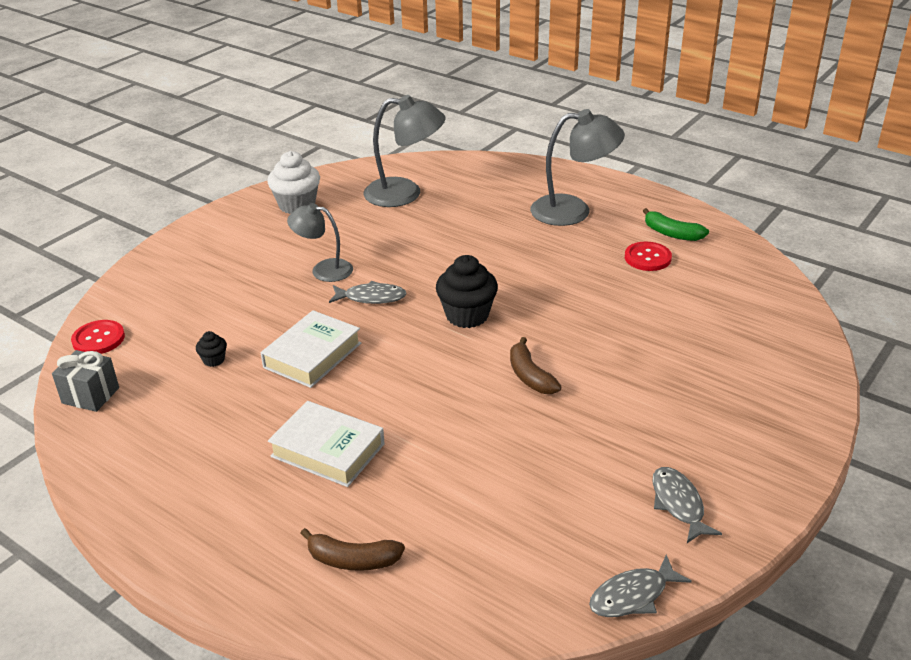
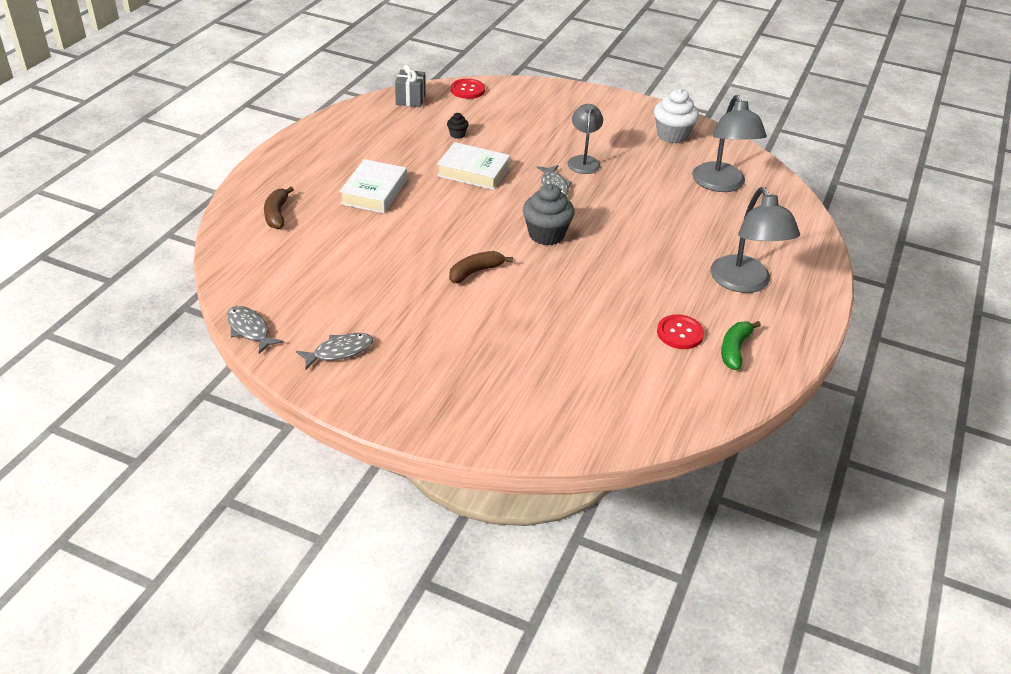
camera: 75 degrees right, 5 degrees up
black cupcake [436,255,498,328] -> grey cupcake [523,184,575,245]

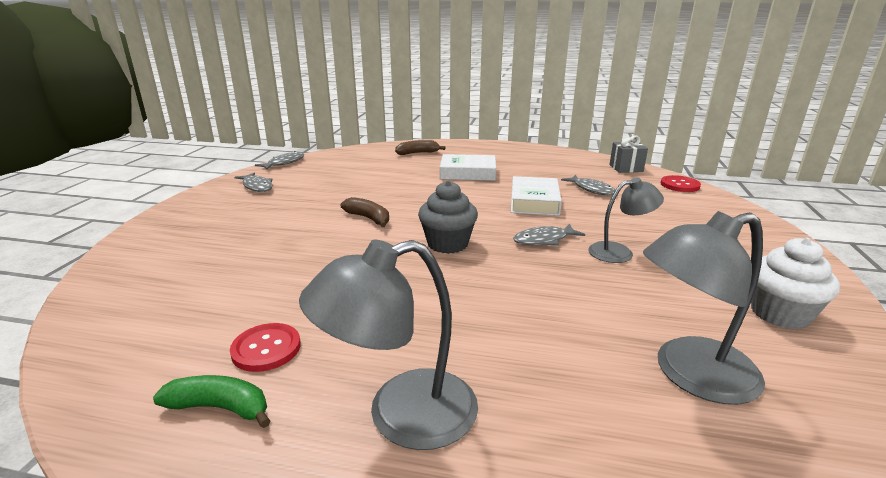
camera: 80 degrees right, 15 degrees down
black cupcake [447,113,468,139] -> grey fish [561,175,615,195]

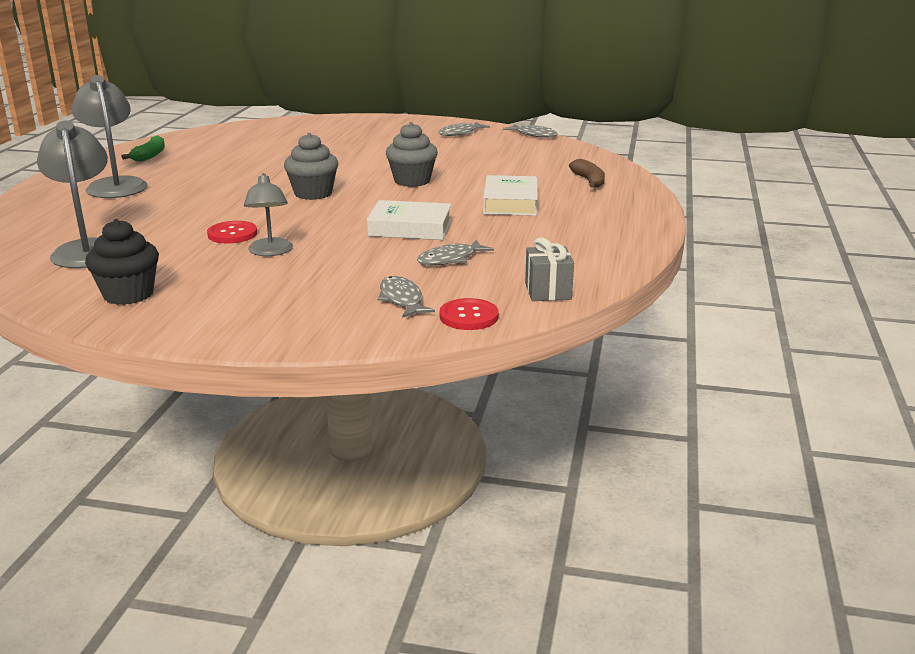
camera: 90 degrees right, 0 degrees up
red button [230,323,301,372] -> red button moved to [207,221,257,243]
brown banana [341,197,389,227] -> none
grey fish [513,224,585,246] -> grey fish moved to [378,276,435,318]
white cupcake [751,237,840,330] -> black cupcake [85,219,159,305]
none -> grey cupcake [386,122,438,187]

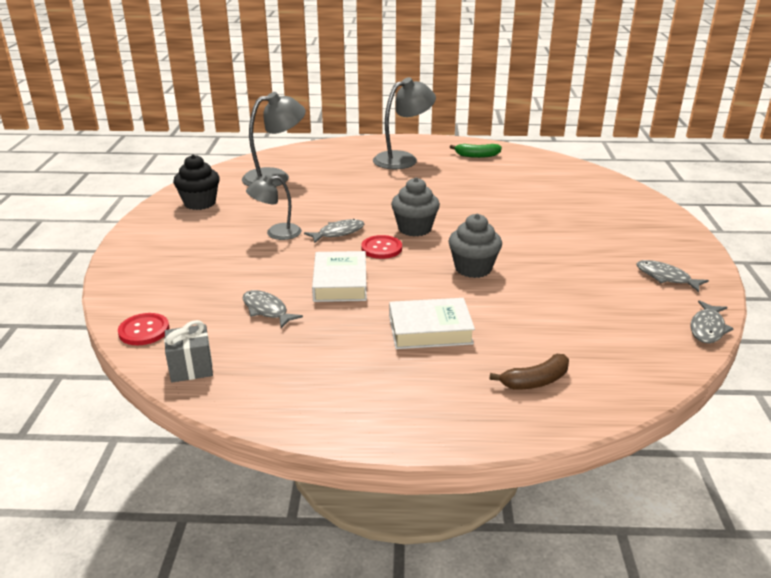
camera: 80 degrees right, 5 degrees up
red button [207,221,257,243] -> red button moved to [361,235,402,259]
grey fish [378,276,435,318] -> grey fish moved to [304,219,364,243]

